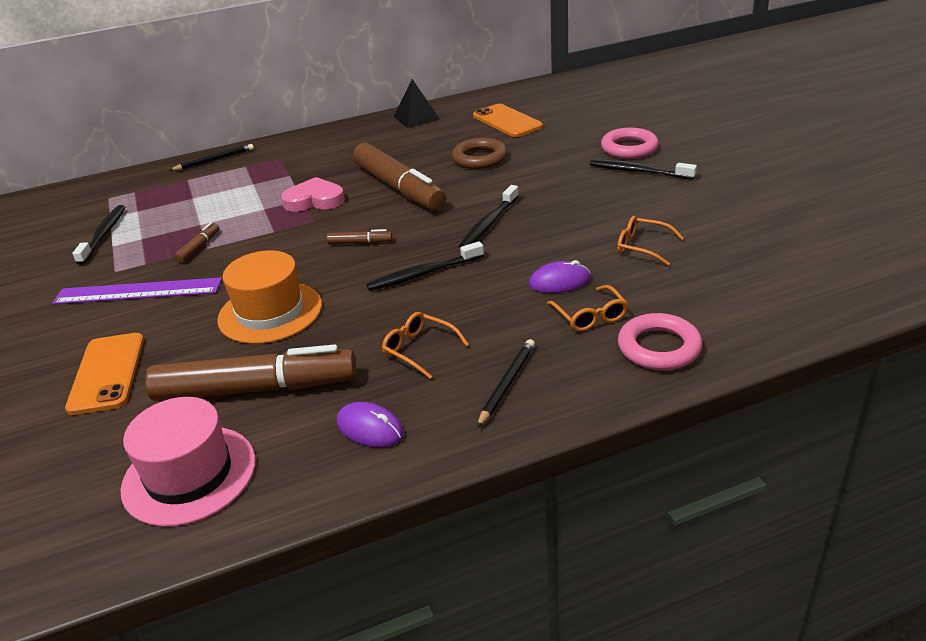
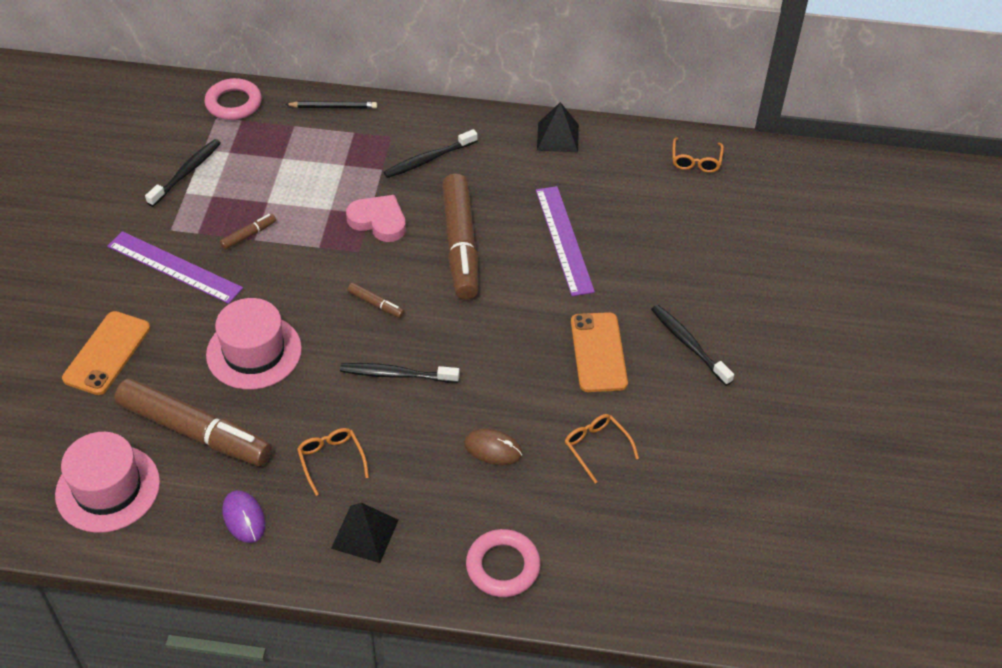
camera: 25 degrees right, 15 degrees up
orange hat [217,250,322,344] -> pink hat [206,298,302,390]
brown ring [452,138,507,169] -> purple ruler [536,186,595,296]
black toothbrush [459,185,519,248] -> black toothbrush moved to [384,129,478,178]
orange phone [473,104,543,137] -> orange phone moved to [571,312,628,392]
black pencil [477,339,535,428] -> black pyramid [331,503,398,563]
purple mouse [529,260,590,293] -> brown mouse [464,428,522,465]
orange glasses [547,285,628,332] -> orange glasses moved to [672,137,724,173]
pink ring [601,128,659,159] -> pink ring moved to [205,78,262,120]

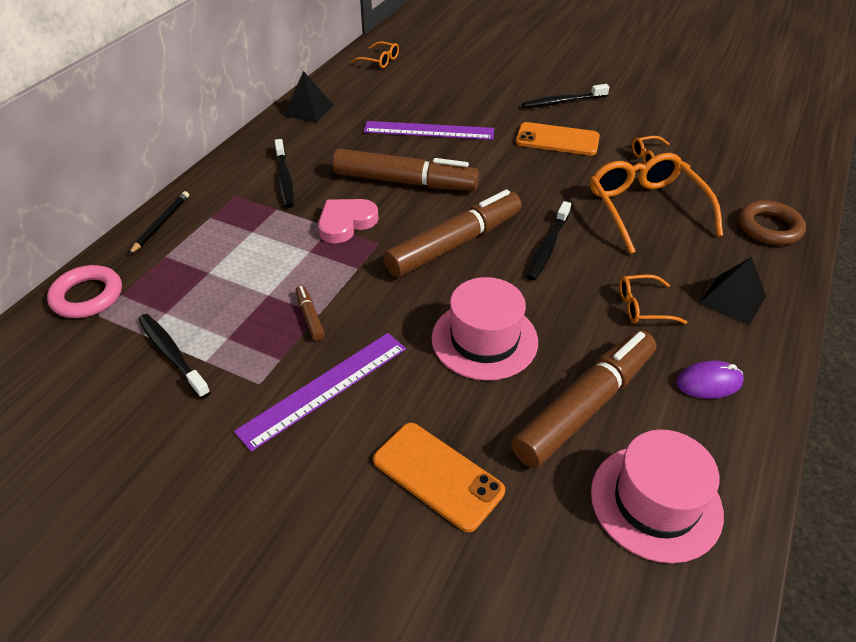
camera: 70 degrees left, 5 degrees down
brown marker [347,283,405,318] -> brown marker [383,189,522,277], size x2.46
brown mouse [464,428,522,465] -> orange glasses [590,153,723,254]
pink ring [466,529,540,597] -> brown ring [738,200,806,245]

